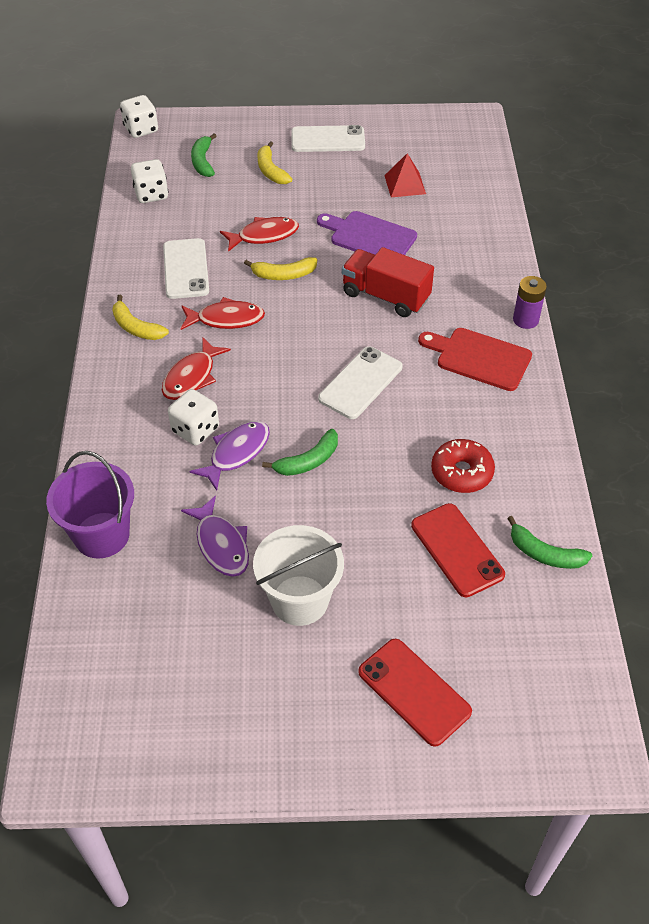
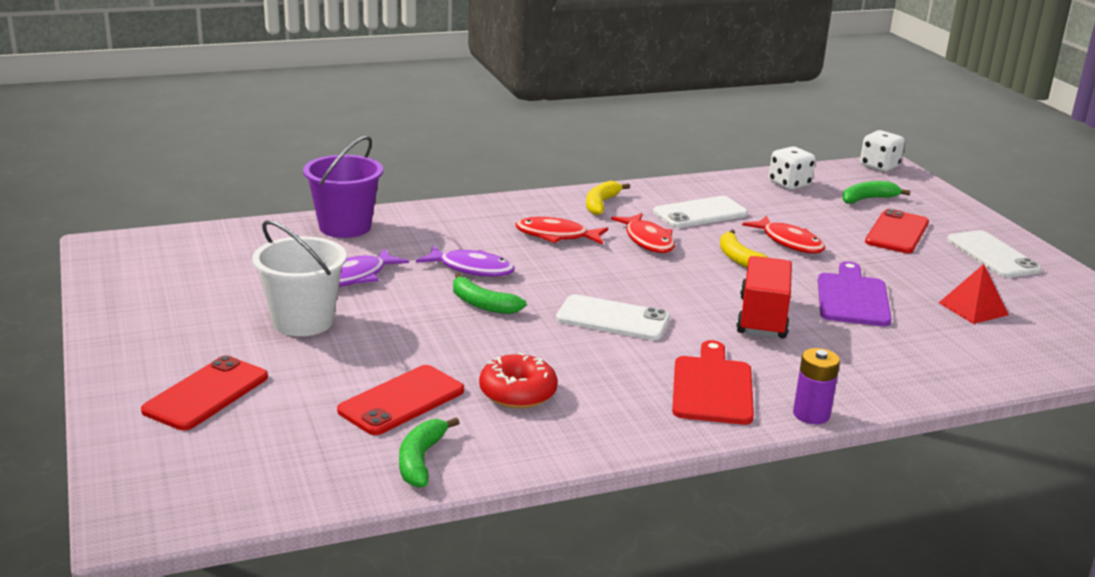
camera: 70 degrees right, 25 degrees down
white dice [168,389,219,446] -> none
yellow banana [257,141,292,184] -> red phone [865,209,929,253]

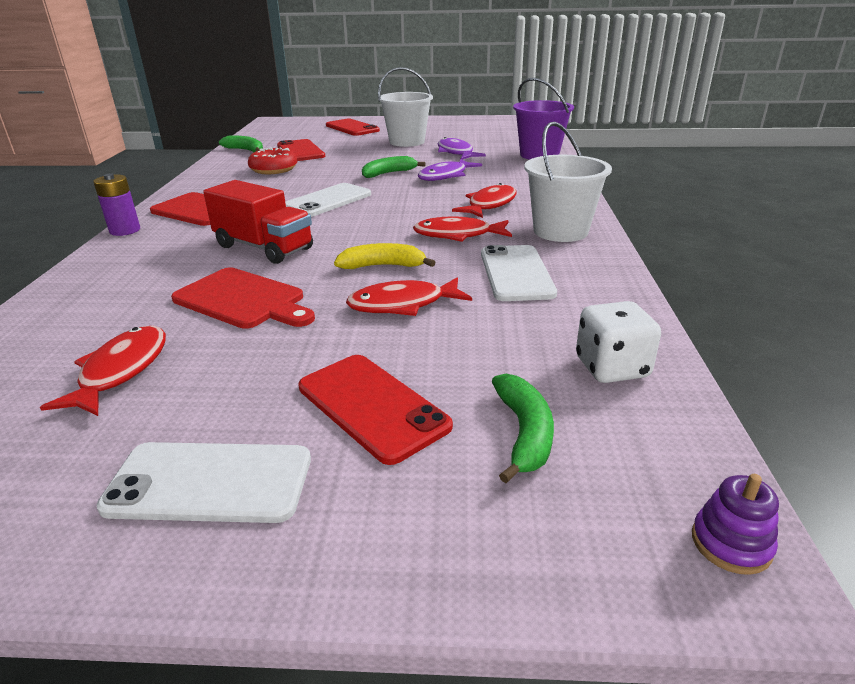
camera: 115 degrees right, 5 degrees up
yellow banana [586,181,630,215] -> white bucket [524,122,612,242]
purple cutting board [818,261,892,326] -> red cutting board [171,268,315,329]
white dice [860,130,905,172] -> purple stacking toy [692,474,779,575]
red pyramid [939,264,1009,324] -> red fish [40,326,166,416]

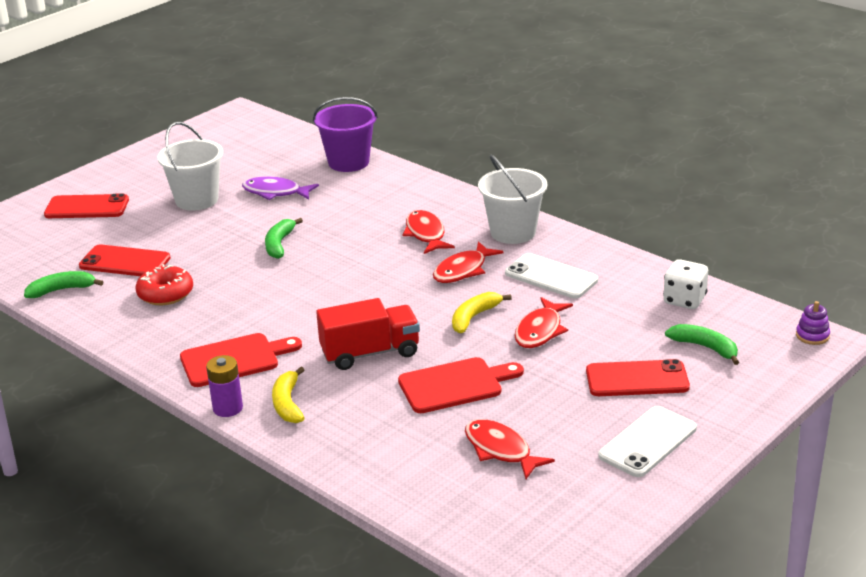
camera: 50 degrees left, 0 degrees up
white phone [285,183,371,217] -> none
purple fish [418,159,482,181] -> none
none -> yellow banana [272,367,304,423]

